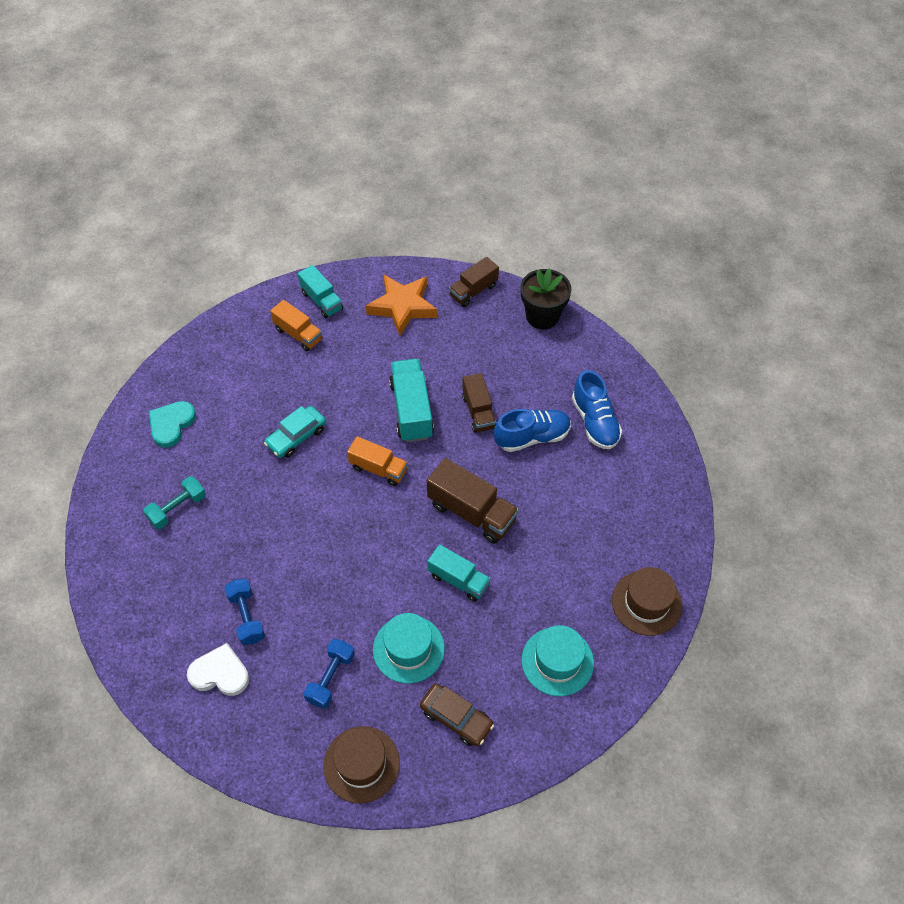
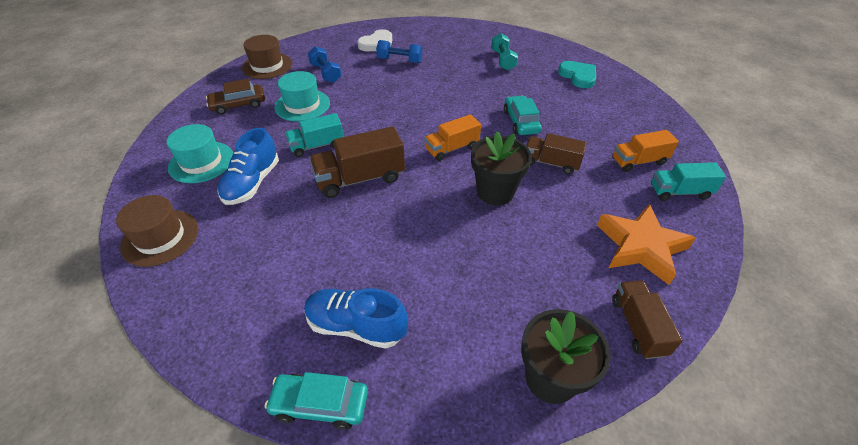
camera: 125 degrees right, 10 degrees down
turquoise truck [389,359,434,442] -> black flower pot [471,131,532,205]
brown truck [462,373,496,433] -> brown truck moved to [526,133,587,174]
blue shoe [494,409,571,452] -> blue shoe moved to [217,128,279,205]
none -> turquoise car [265,372,368,430]

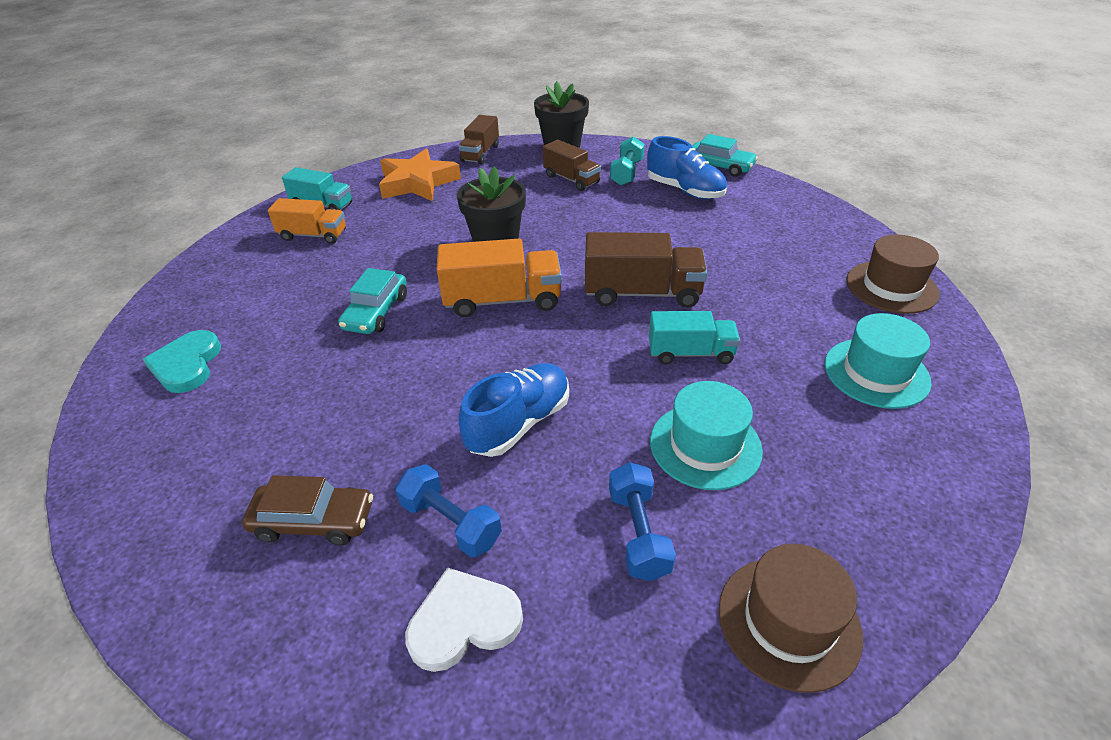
camera: 155 degrees left, 5 degrees down
brown car [206,79,265,114] -> brown car moved to [242,475,373,545]
blue shoe [217,128,279,205] -> blue shoe moved to [459,363,569,457]
orange truck [425,114,481,161] -> orange truck [437,239,562,317], size x1.52
turquoise dumbbell [491,33,518,71] -> turquoise dumbbell moved to [610,136,645,186]
brown truck [526,133,587,174] -> brown truck moved to [543,140,601,191]

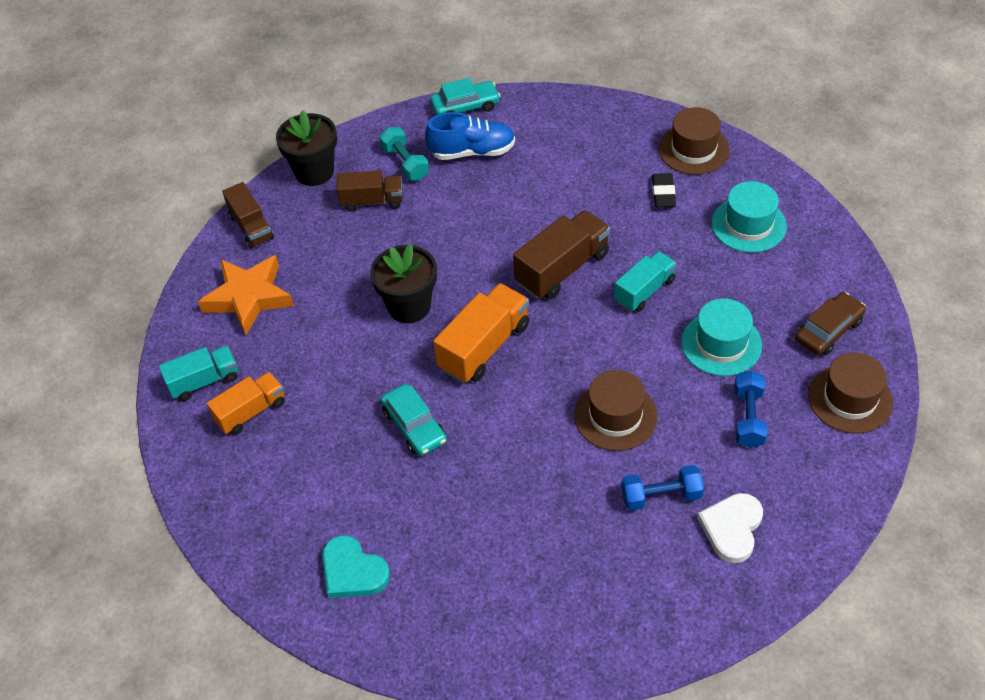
camera: 45 degrees left, 10 degrees up
brown car [242,475,373,545] -> brown car moved to [795,292,866,355]
blue shoe [459,363,569,457] -> brown hat [574,370,658,451]
blue dumbbell [609,462,676,581] -> blue dumbbell turned 60 degrees clockwise [734,371,768,448]
none -> black eraser [652,173,676,208]

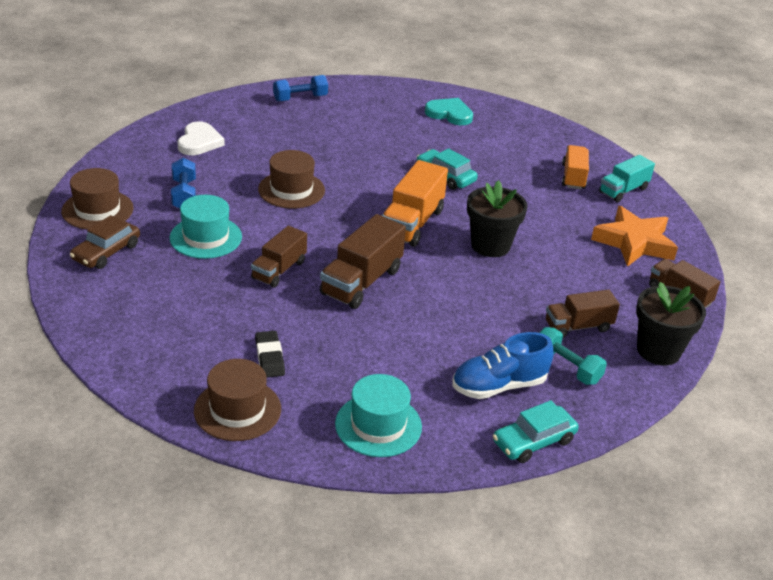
camera: 160 degrees right, 15 degrees down
orange truck [207,372,285,435] -> orange truck turned 150 degrees clockwise [562,145,589,189]
turquoise truck [614,251,677,312] -> brown truck [251,226,307,288]
blue dumbbell [621,465,704,511] -> blue dumbbell moved to [273,75,328,102]
turquoise hat [711,181,787,253] -> turquoise hat moved to [335,374,422,457]

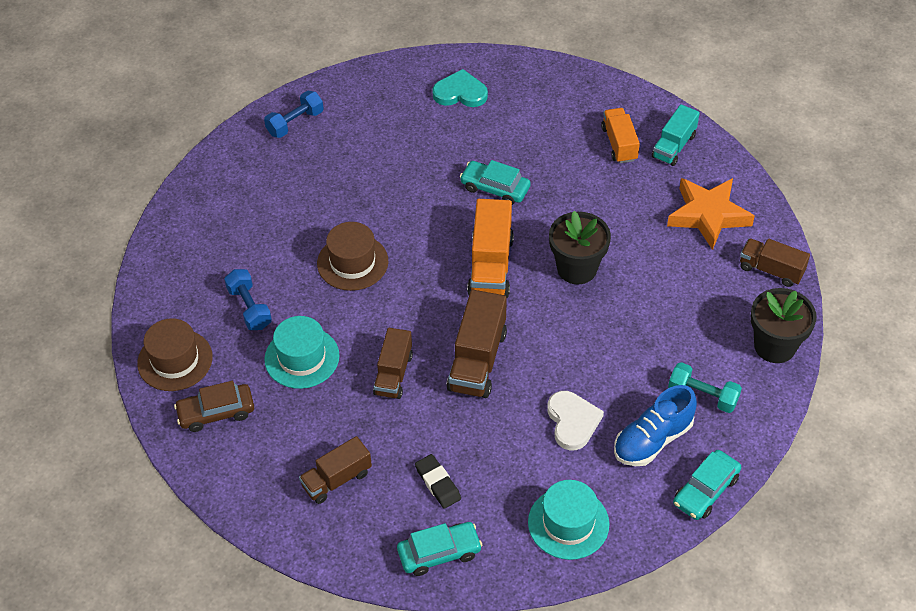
camera: 15 degrees left, 15 degrees up
brown car [70,215,140,269] -> brown car turned 60 degrees clockwise [174,381,254,432]
white heart [178,121,225,155] -> white heart moved to [547,391,604,450]
brown hat [194,359,281,441] -> turquoise car [397,522,482,576]
brown truck [546,290,620,338] -> brown truck moved to [299,436,372,504]

